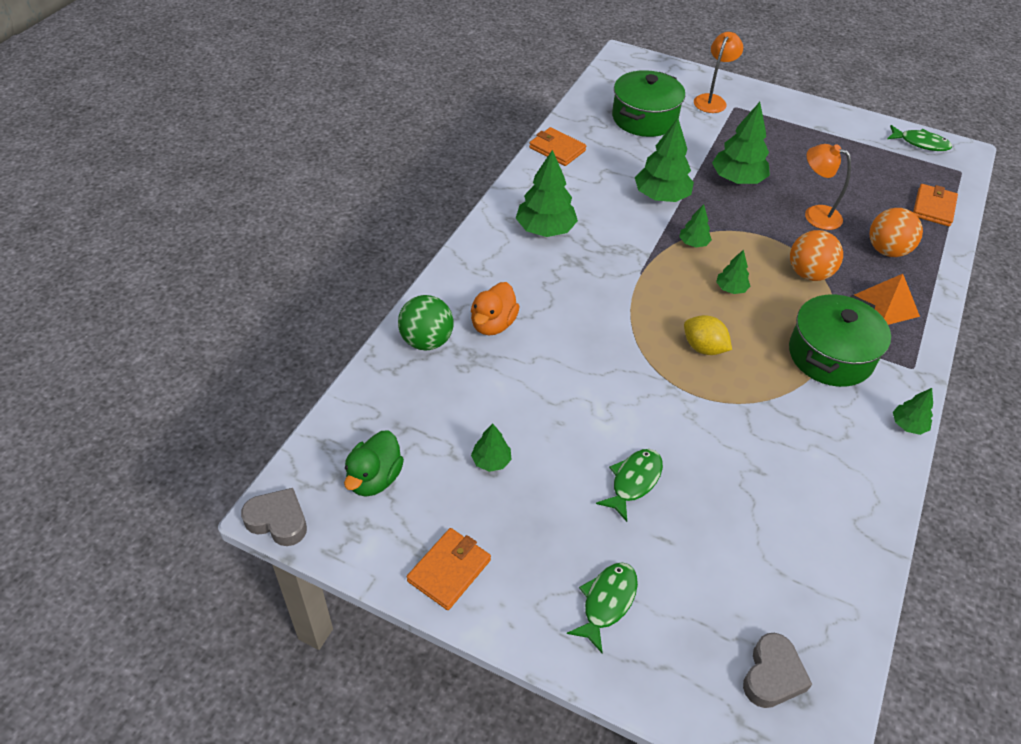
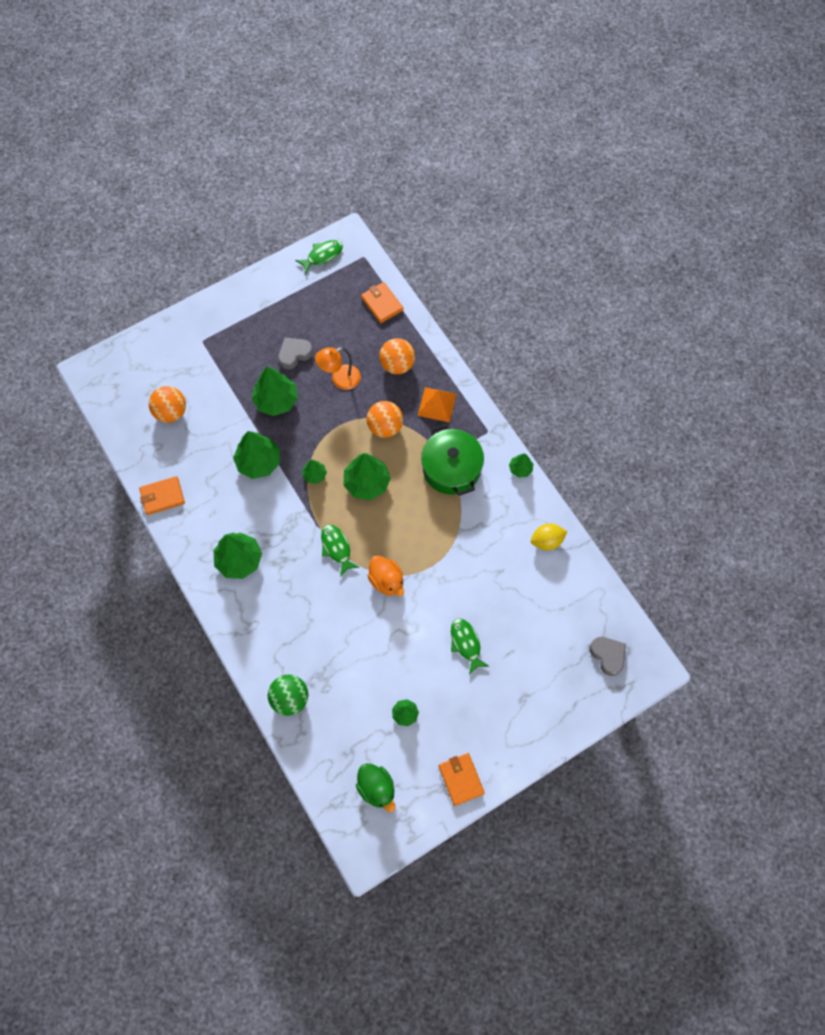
camera: 55 degrees left, 20 degrees up
grey heart [241,488,307,546] -> grey heart moved to [278,337,313,369]
orange duck [471,282,520,336] -> orange duck moved to [367,555,404,597]
green fish [567,562,638,653] -> green fish moved to [321,525,360,577]
green pot [612,70,685,137] -> orange ball [149,386,186,423]
yellow lemon [684,315,732,355] -> yellow lemon moved to [531,523,568,550]
orange lamp [694,32,743,113] -> none
green tree [716,250,750,294] -> green tree [343,453,391,500], size x1.91

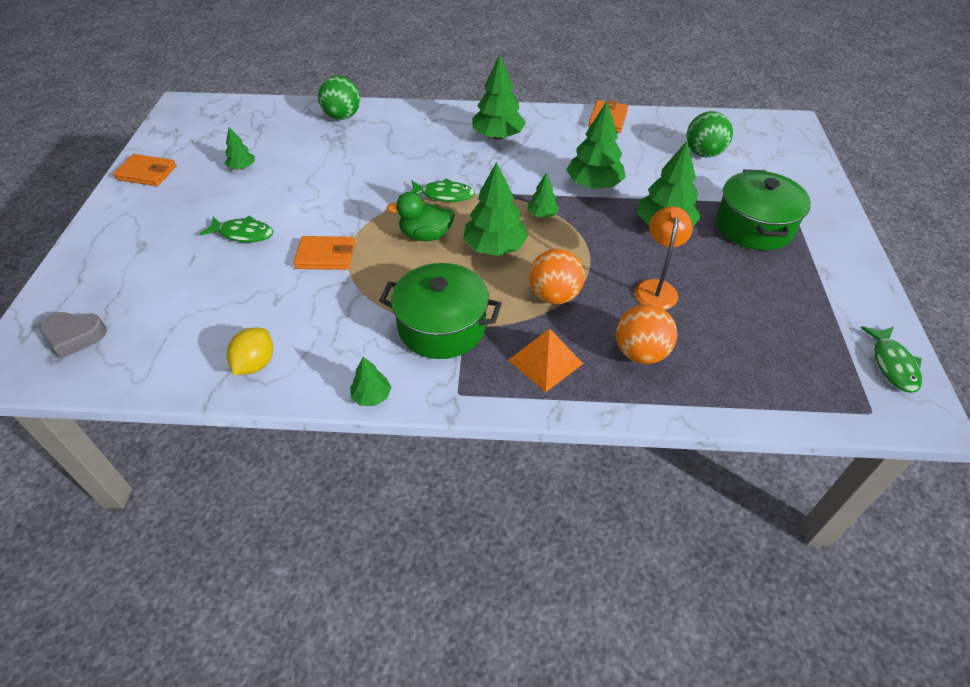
camera: 125 degrees right, 20 degrees down
orange ball [149,386,186,423] -> green ball [686,111,733,157]
grey heart [278,337,313,369] -> none
green duck [356,763,395,812] -> green duck moved to [386,192,455,241]
orange wallet [361,282,403,323] -> orange wallet moved to [294,236,355,270]
orange duck [367,555,404,597] -> none
none -> green pot [716,170,811,250]

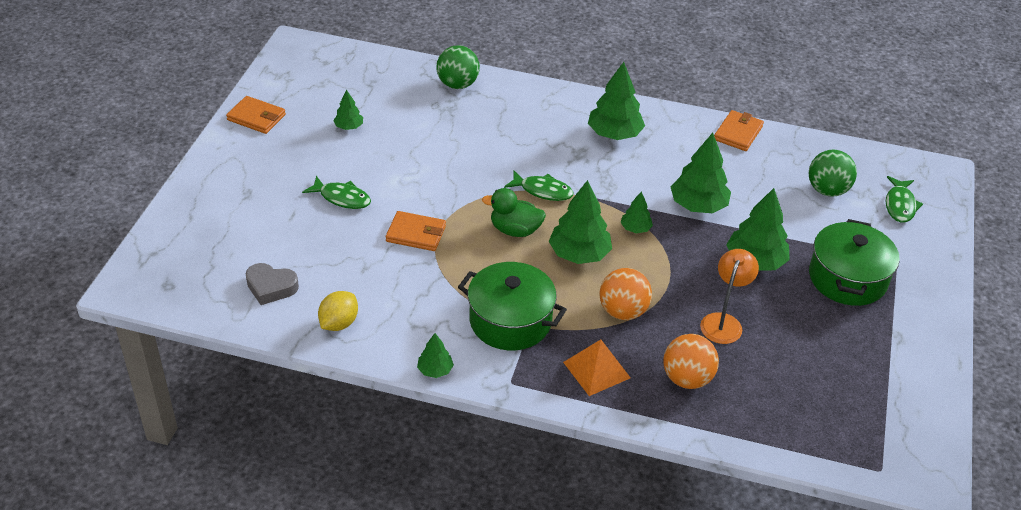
camera: 10 degrees right, 5 degrees down
grey heart [39,312,107,359] -> grey heart moved to [246,263,299,305]
green fish [861,326,922,393] -> green fish moved to [886,176,923,223]

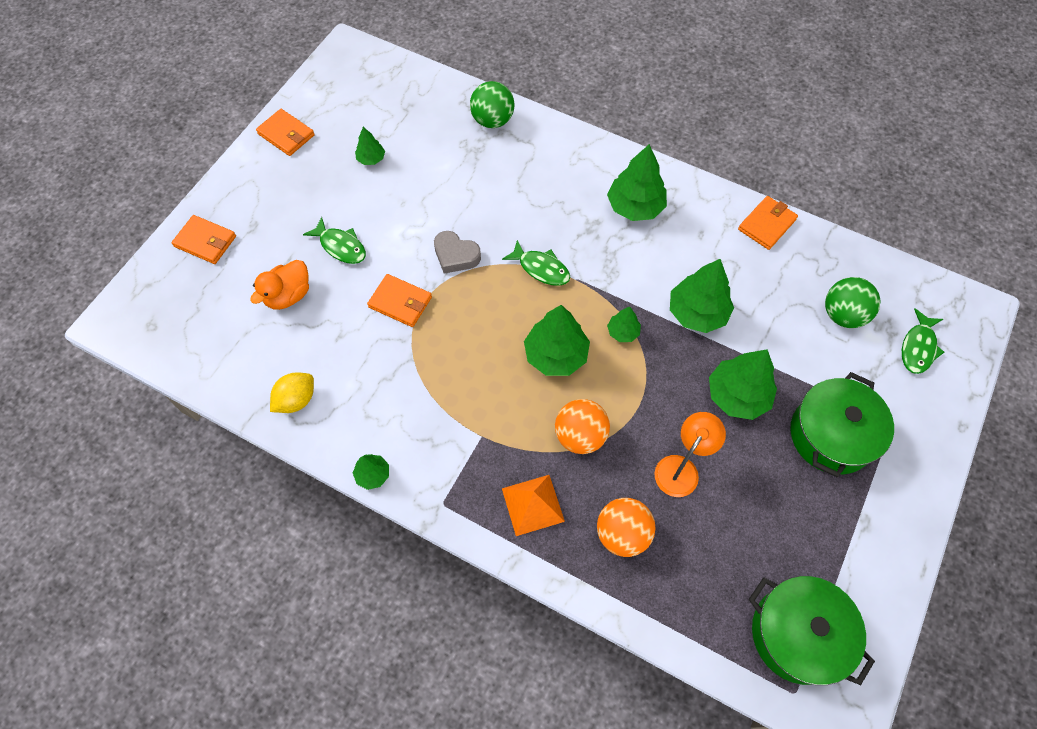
camera: 15 degrees right, 20 degrees up
grey heart [246,263,299,305] -> grey heart moved to [434,231,481,274]
green pot [458,262,567,350] -> green pot moved to [748,576,875,685]
green duck [482,188,546,237] -> none
none -> orange wallet [171,215,236,264]
none -> orange duck [250,260,309,310]

